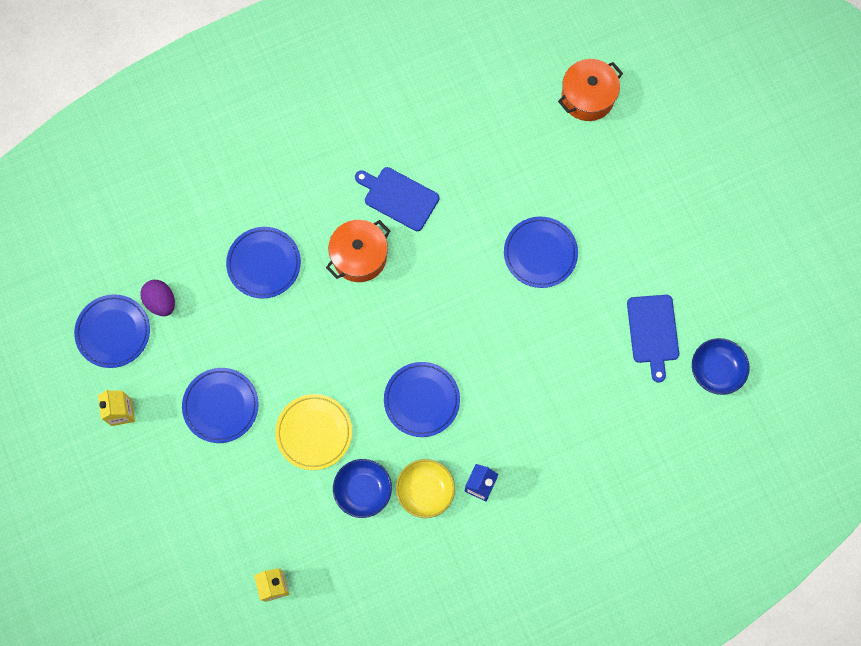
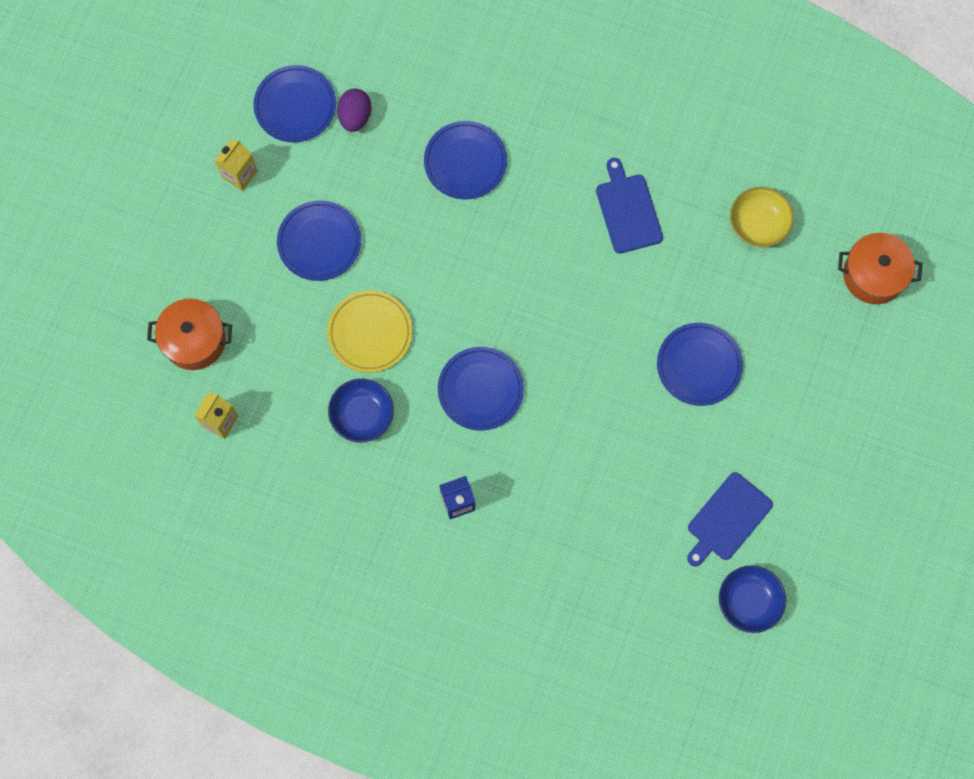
camera: 45 degrees right, 0 degrees up
orange pot [326,220,390,282] -> orange pot moved to [147,298,232,370]
yellow bowl [396,459,455,518] -> yellow bowl moved to [730,187,794,247]

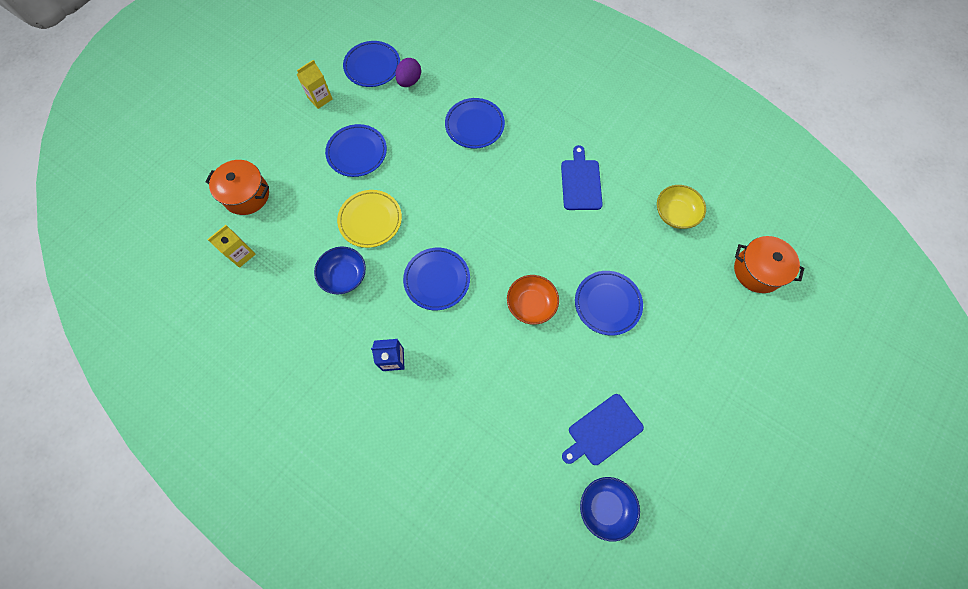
camera: 15 degrees right, 5 degrees down
none -> orange bowl [507,275,559,325]

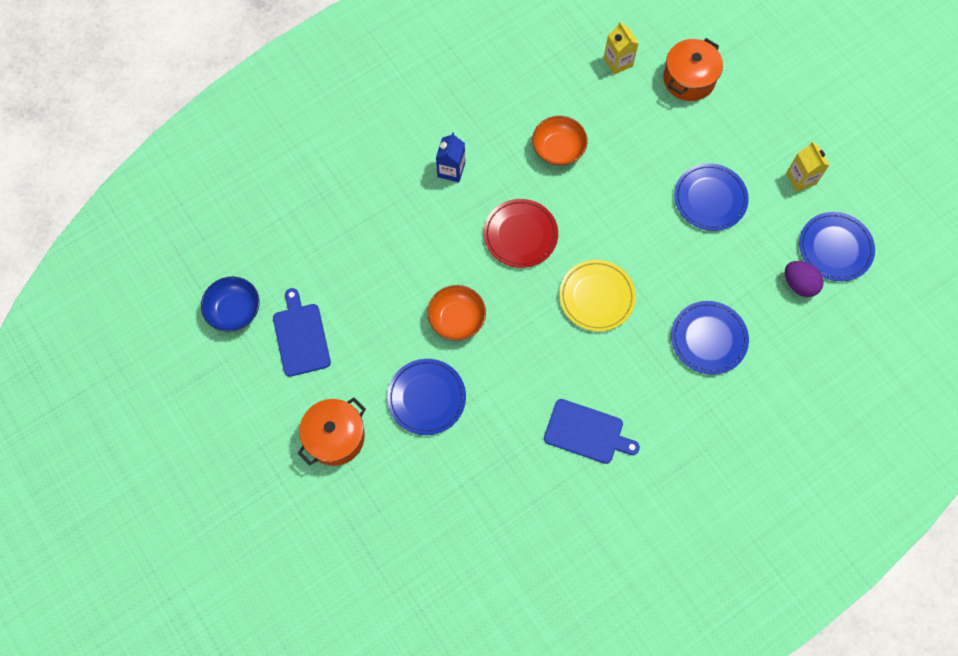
camera: 110 degrees right, 0 degrees up
blue bowl [314,247,366,294] -> orange bowl [532,116,588,166]
yellow plate [337,190,402,248] -> yellow plate moved to [559,260,636,332]
blue plate [403,248,470,310] -> red plate [484,199,558,268]
yellow bowl [657,185,706,229] -> none
orange pot [734,236,804,293] -> orange pot moved to [297,397,366,466]

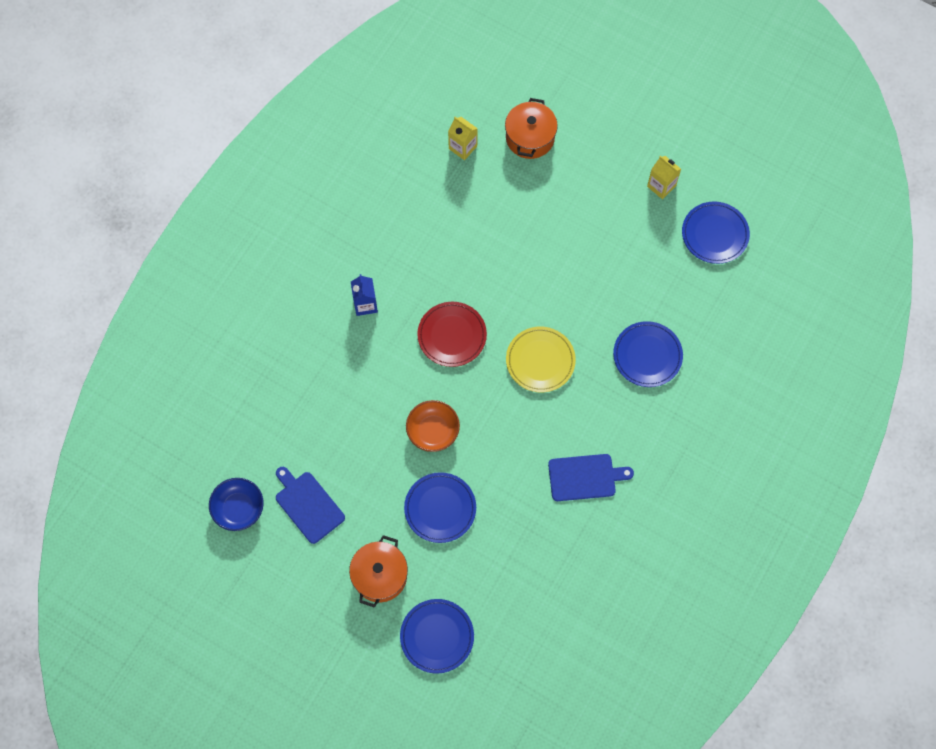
camera: 25 degrees left, 0 degrees up
orange bowl [532,116,588,166] -> none
blue plate [674,163,749,231] -> blue plate moved to [400,599,474,674]
purple egg [785,261,824,297] -> none

